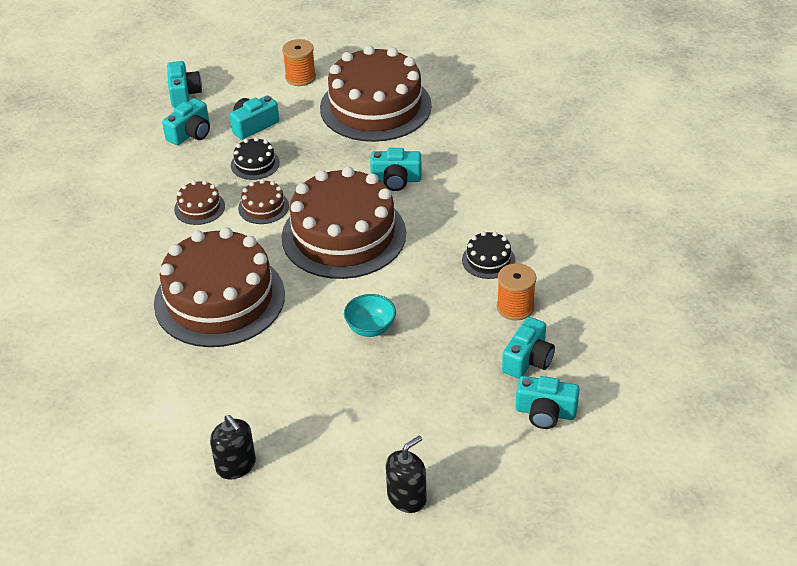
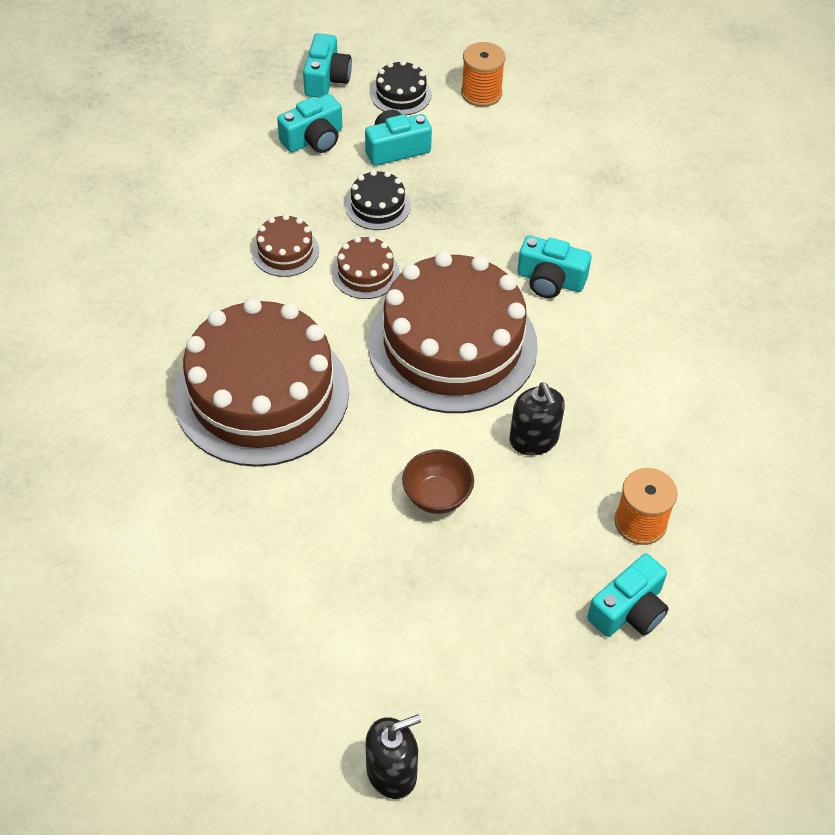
camera: 15 degrees right, 10 degrees up
black soap dispenser [210,415,256,479] -> black soap dispenser moved to [510,383,565,456]
brown cake [320,45,432,142] -> none
turquoise bowl [344,294,396,337] -> brown bowl [402,449,474,514]
black cake [462,231,515,279] -> black cake moved to [371,60,432,115]
turquoise camera [516,376,580,429] -> none

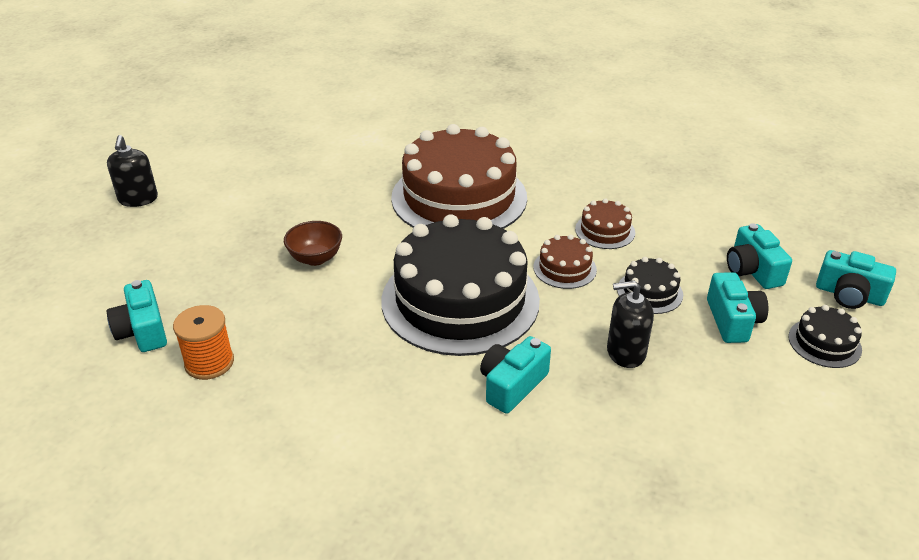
camera: 110 degrees right, 15 degrees down
brown cake [368,251,538,413] -> black cake [381,214,540,356]
orange spool [461,42,505,107] -> none
black soap dispenser [510,383,565,456] -> black soap dispenser moved to [607,280,654,368]

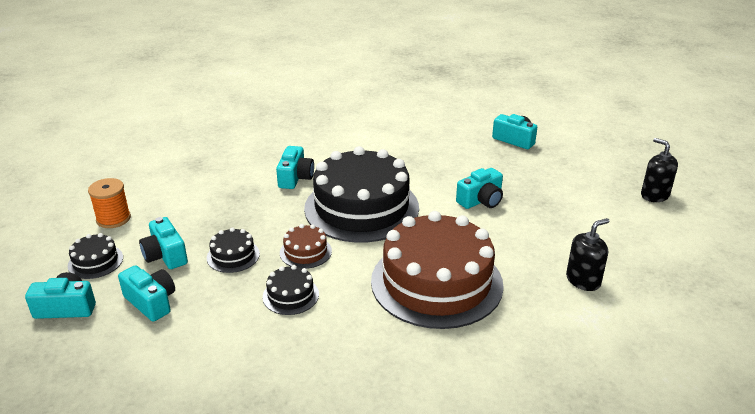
camera: 150 degrees right, 5 degrees down
orange spool [173,305,234,380] -> orange spool moved to [88,178,131,228]
brown bowl [284,221,342,266] -> turquoise camera [456,168,503,209]
brown cake [575,198,635,249] -> black cake [263,265,319,315]
black soap dispenser [607,280,654,368] -> black soap dispenser moved to [566,218,609,291]

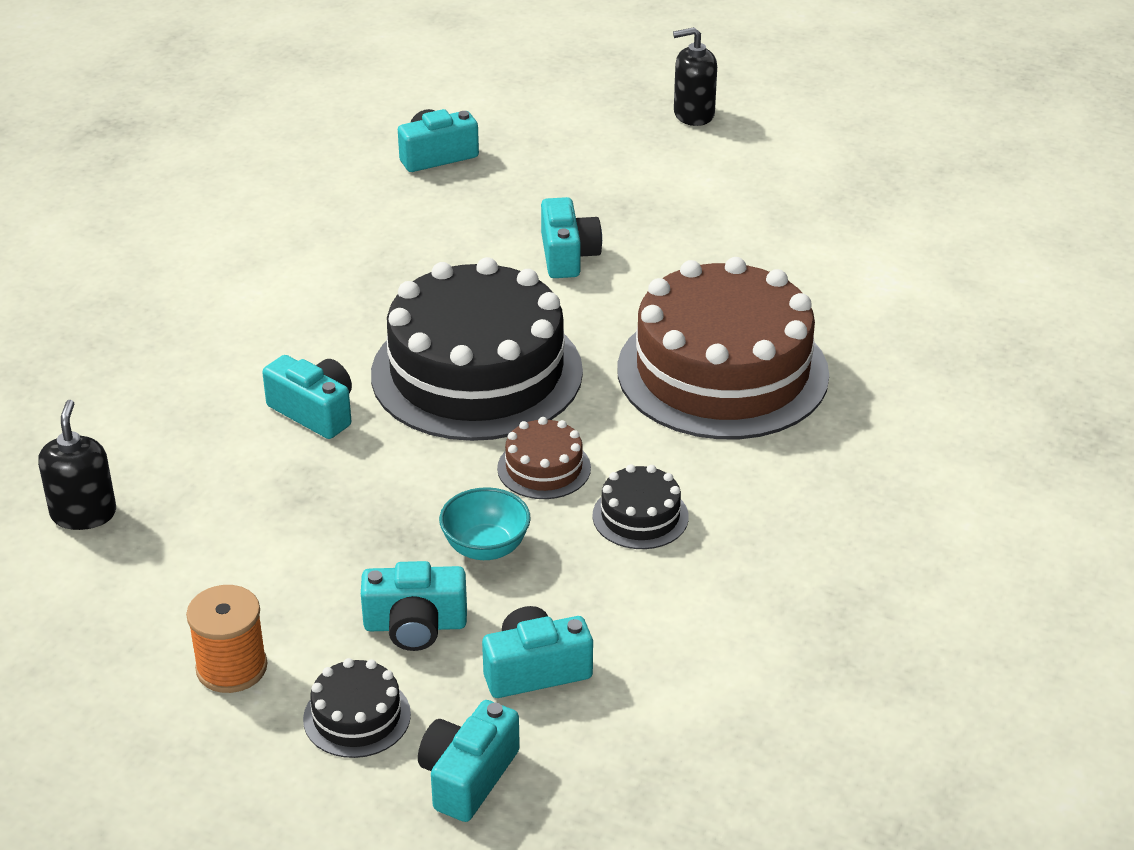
camera: 60 degrees left, 5 degrees up
black cake [207,227,260,273] -> turquoise bowl [439,487,531,560]
black soap dispenser [566,218,609,291] -> black soap dispenser moved to [38,400,116,530]

